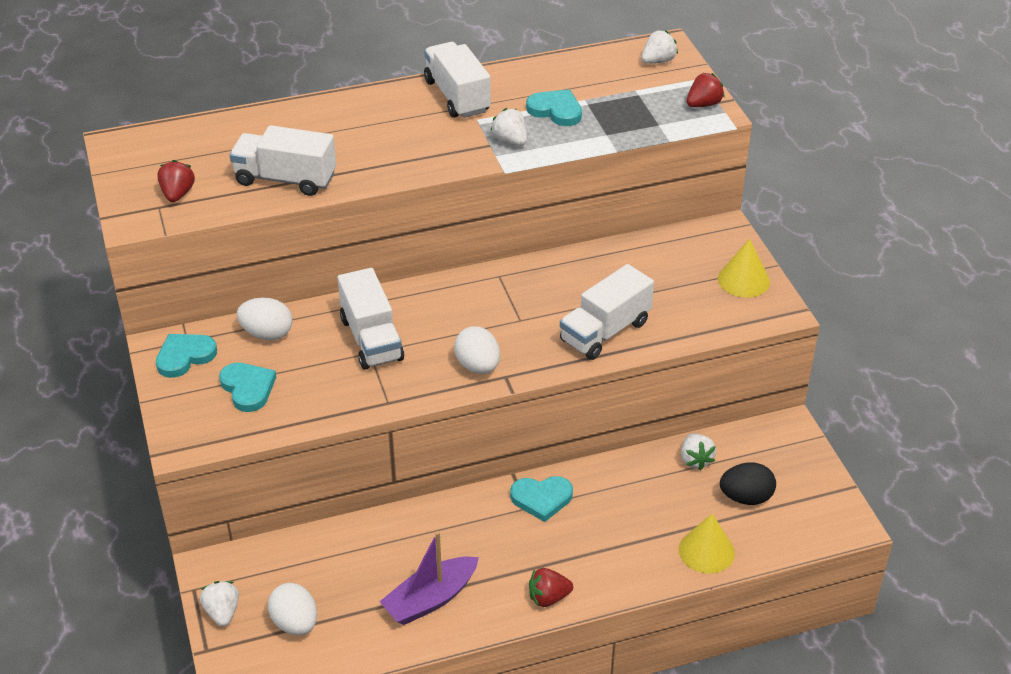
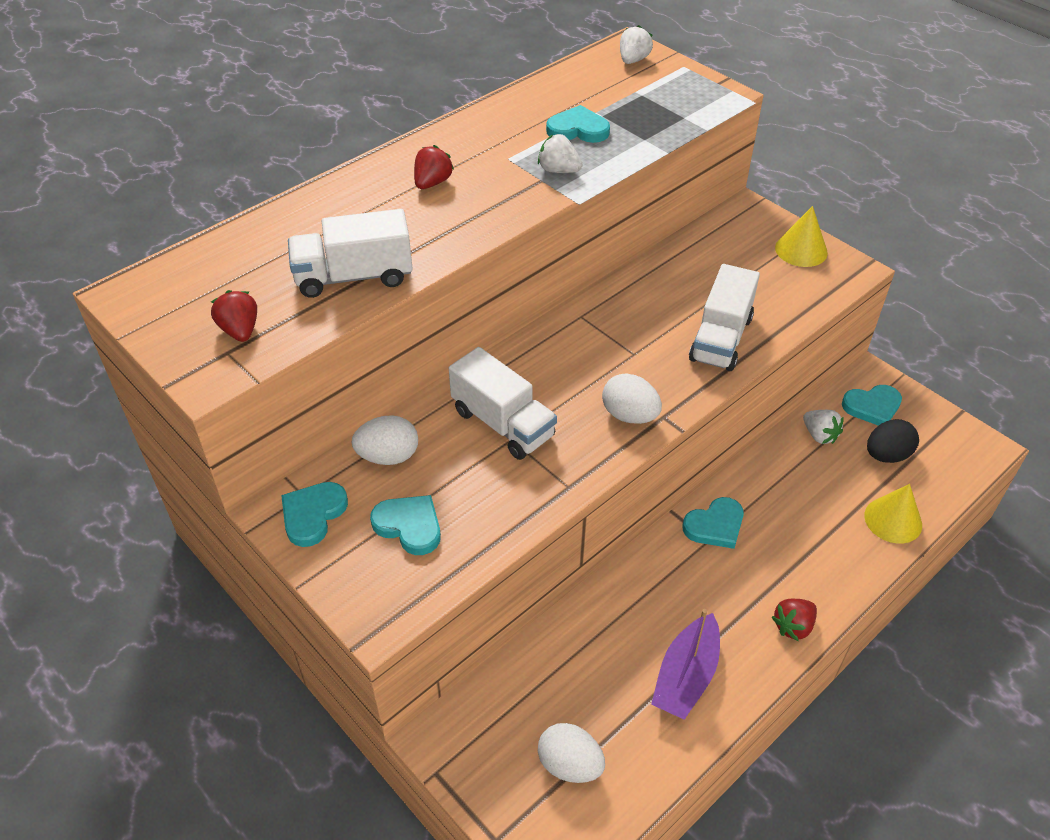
camera: 25 degrees left, 5 degrees up
white strawberry [200,581,239,627] -> none
white truck [424,42,491,118] -> none
red strawberry [687,73,725,107] -> red strawberry moved to [414,145,454,189]
none -> turquoise heart [842,385,902,426]

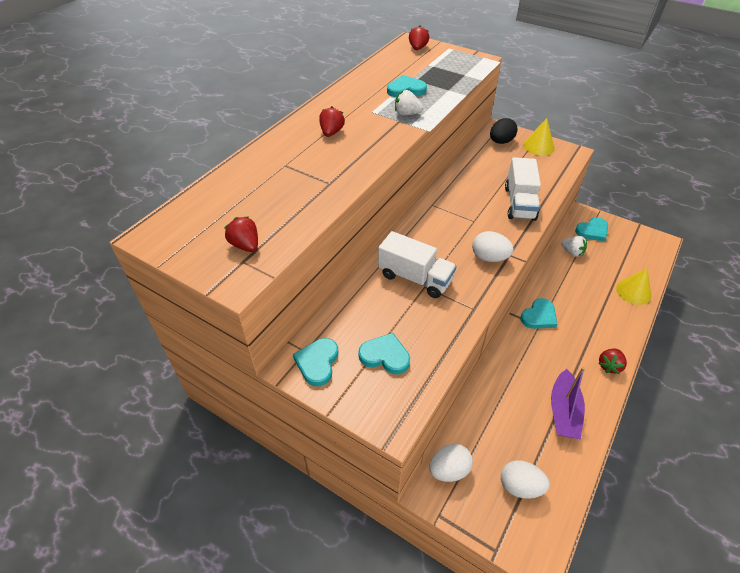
camera: 15 degrees left, 0 degrees up
white truck [288,209,413,298] -> none
white egg [352,415,418,465] -> white egg moved to [429,444,473,482]
white strawberry [620,25,653,64] -> red strawberry [409,26,429,50]
black egg [867,419,919,463] -> black egg moved to [490,118,517,144]

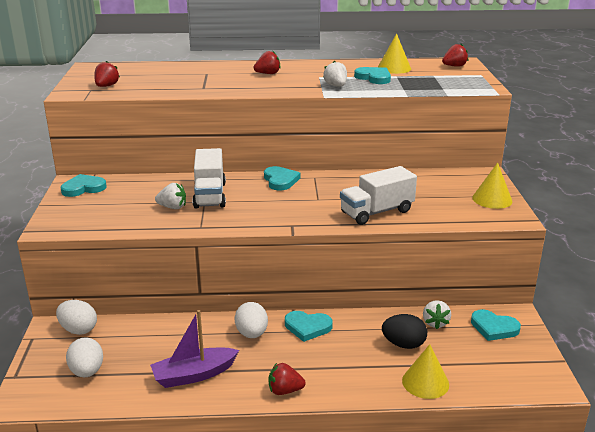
camera: 55 degrees right, 20 degrees down
turquoise heart [358,333,410,374] -> turquoise heart moved to [264,166,300,191]
white egg [472,231,514,262] -> white egg moved to [235,302,268,338]
black egg [490,118,517,144] -> black egg moved to [382,314,427,349]
none -> white strawberry [155,183,186,209]
none -> yellow cone [378,33,411,74]

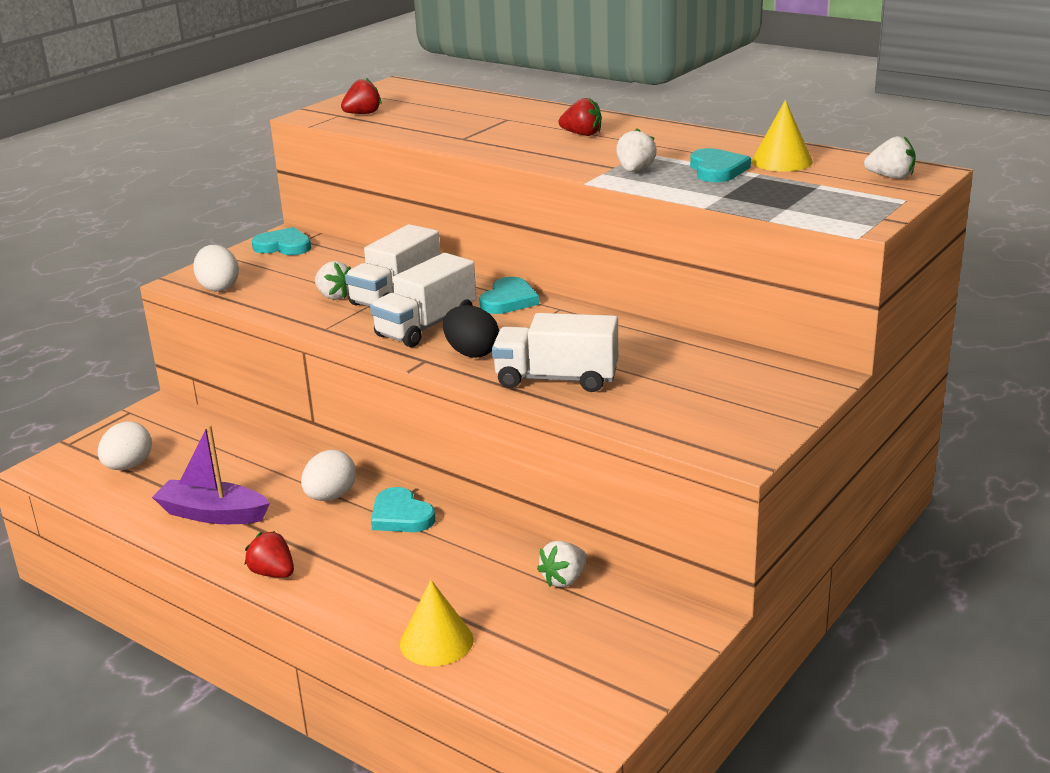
camera: 40 degrees right, 0 degrees up
white egg [56,300,97,335] -> white egg moved to [193,245,239,291]
black egg [382,314,427,349] -> black egg moved to [443,305,499,358]
red strawberry [442,44,468,67] -> white strawberry [864,136,916,179]
turquoise heart [471,309,521,341] -> none
yellow cone [472,162,512,209] -> none
none -> white truck [370,253,476,347]

